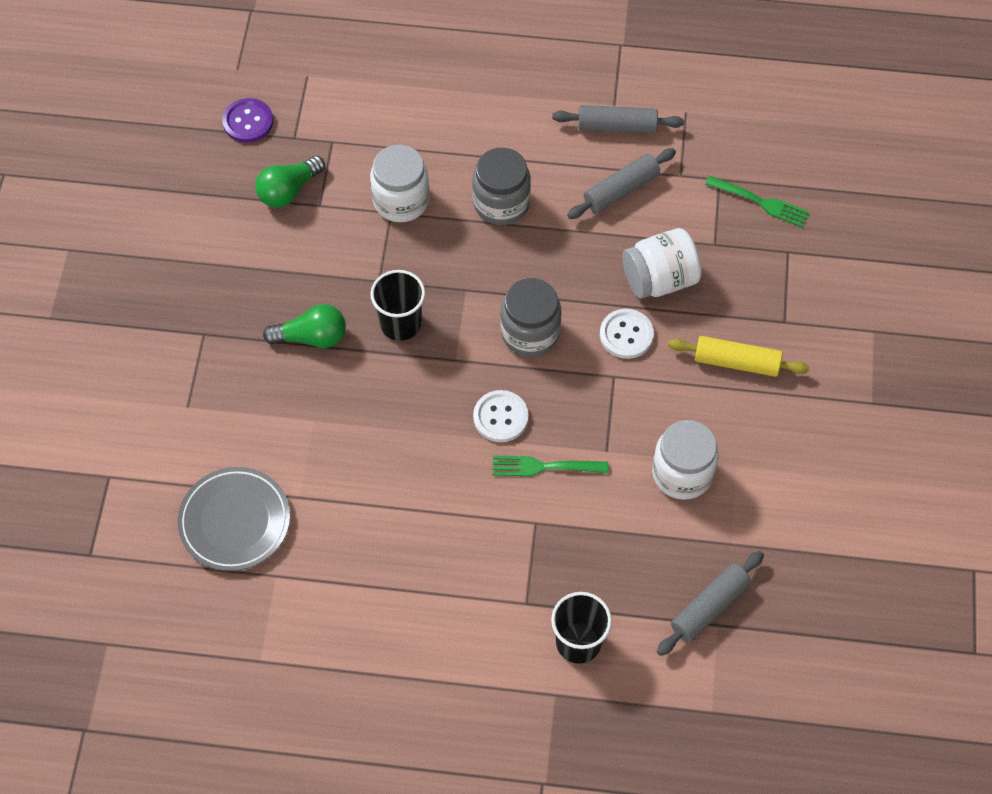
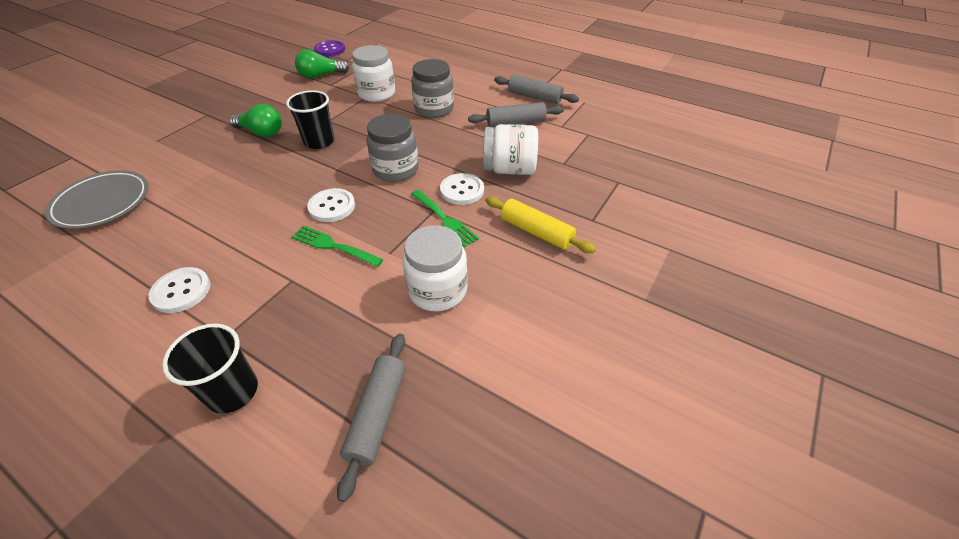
camera: 25 degrees right, 15 degrees down
grey rolling pin [657,551,764,656] -> grey rolling pin turned 60 degrees counterclockwise [337,334,405,502]
green fork [705,176,809,227] -> green fork moved to [411,190,479,247]
none -> white button [149,267,211,313]

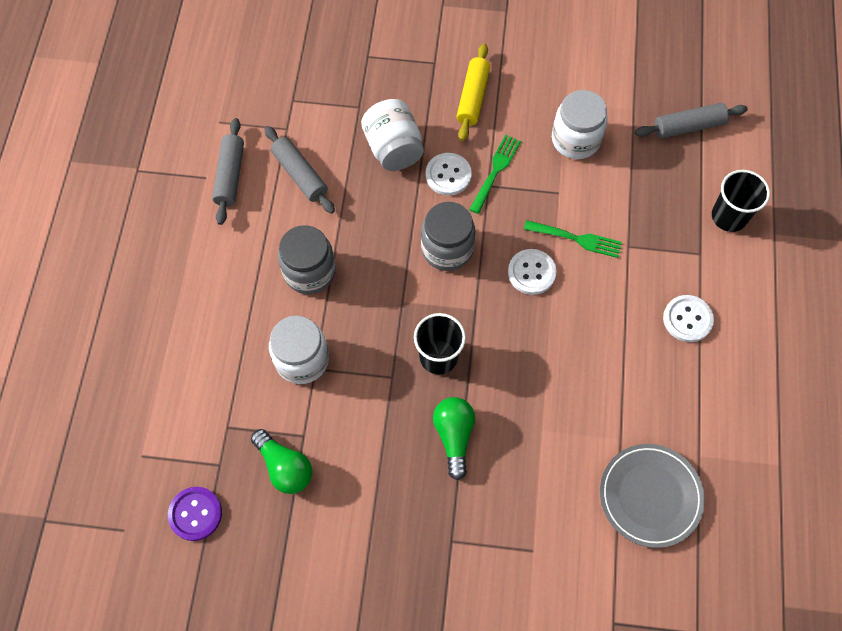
camera: 115 degrees left, 20 degrees up
green fork [291,226,383,267] -> green fork turned 75 degrees counterclockwise [524,220,622,258]

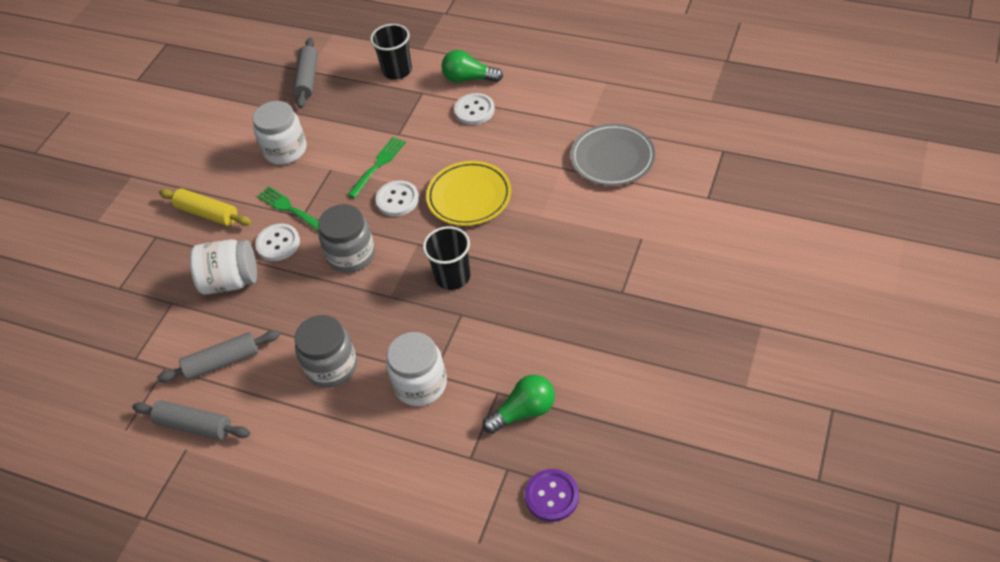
camera: 70 degrees left, 15 degrees down
green light bulb [433,397,475,480] -> green light bulb moved to [441,50,503,83]
none -> yellow plate [426,161,511,226]

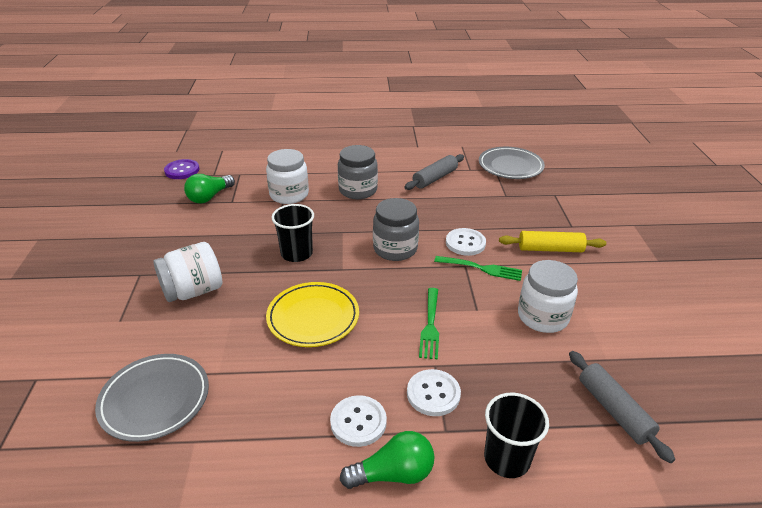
camera: 150 degrees right, 15 degrees down
grey rolling pin [132,400,250,440] -> none
white jar [190,239,257,295] -> white jar moved to [153,242,222,302]
white button [376,180,419,216] -> white button moved to [407,369,461,416]
none -> grey plate [479,147,545,179]

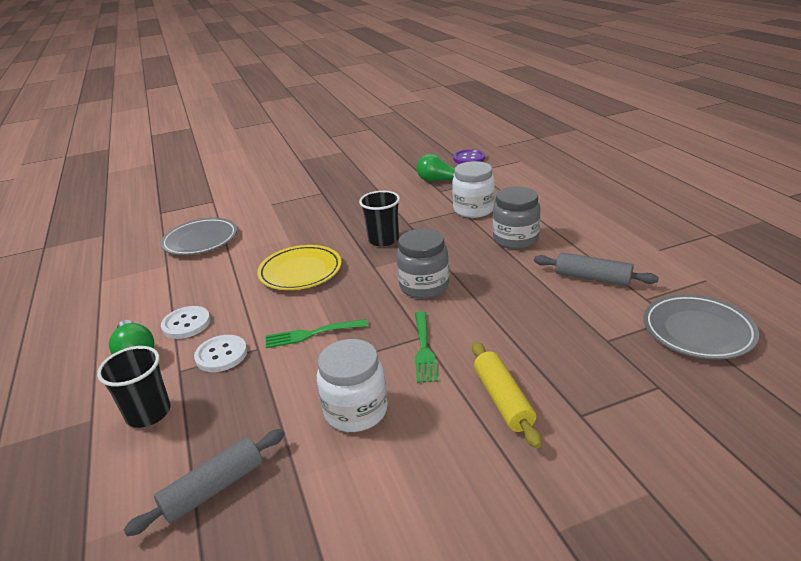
camera: 75 degrees right, 5 degrees down
white jar [153,242,222,302] -> none
white button [446,228,486,256] -> none

